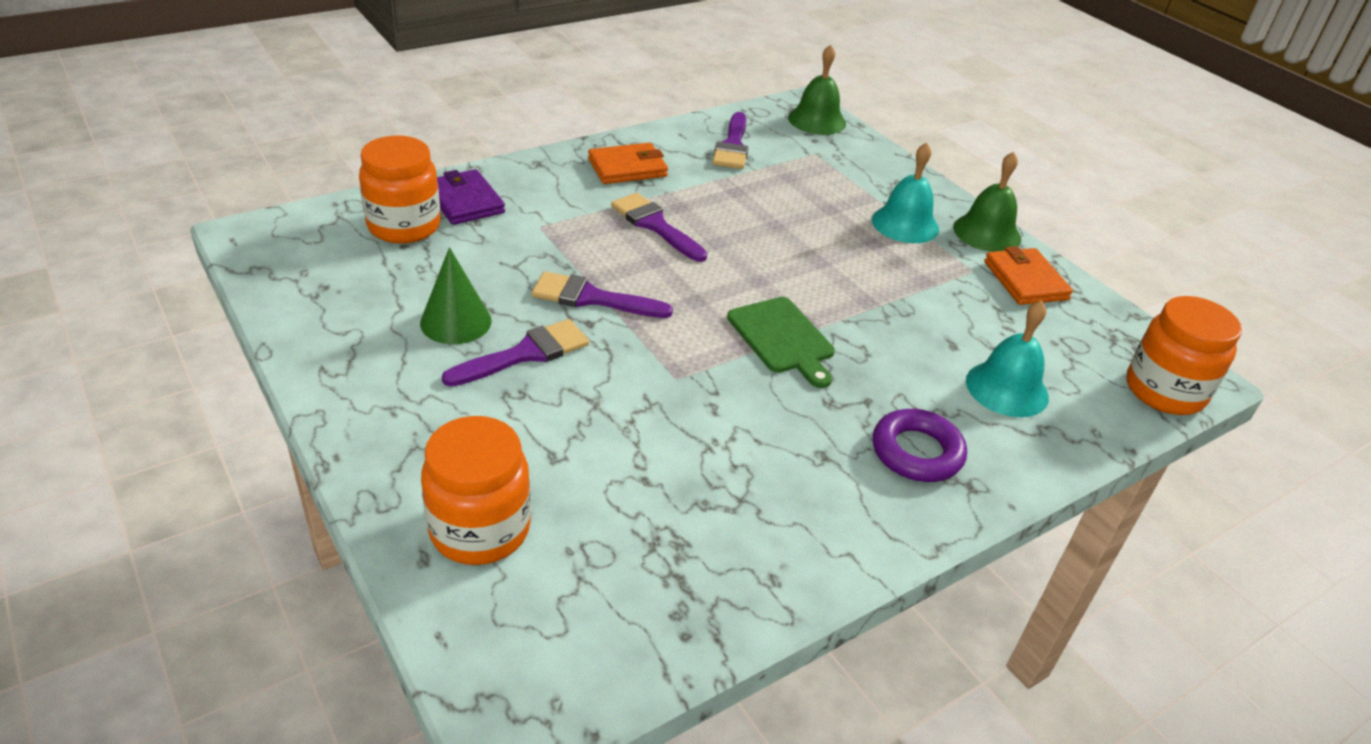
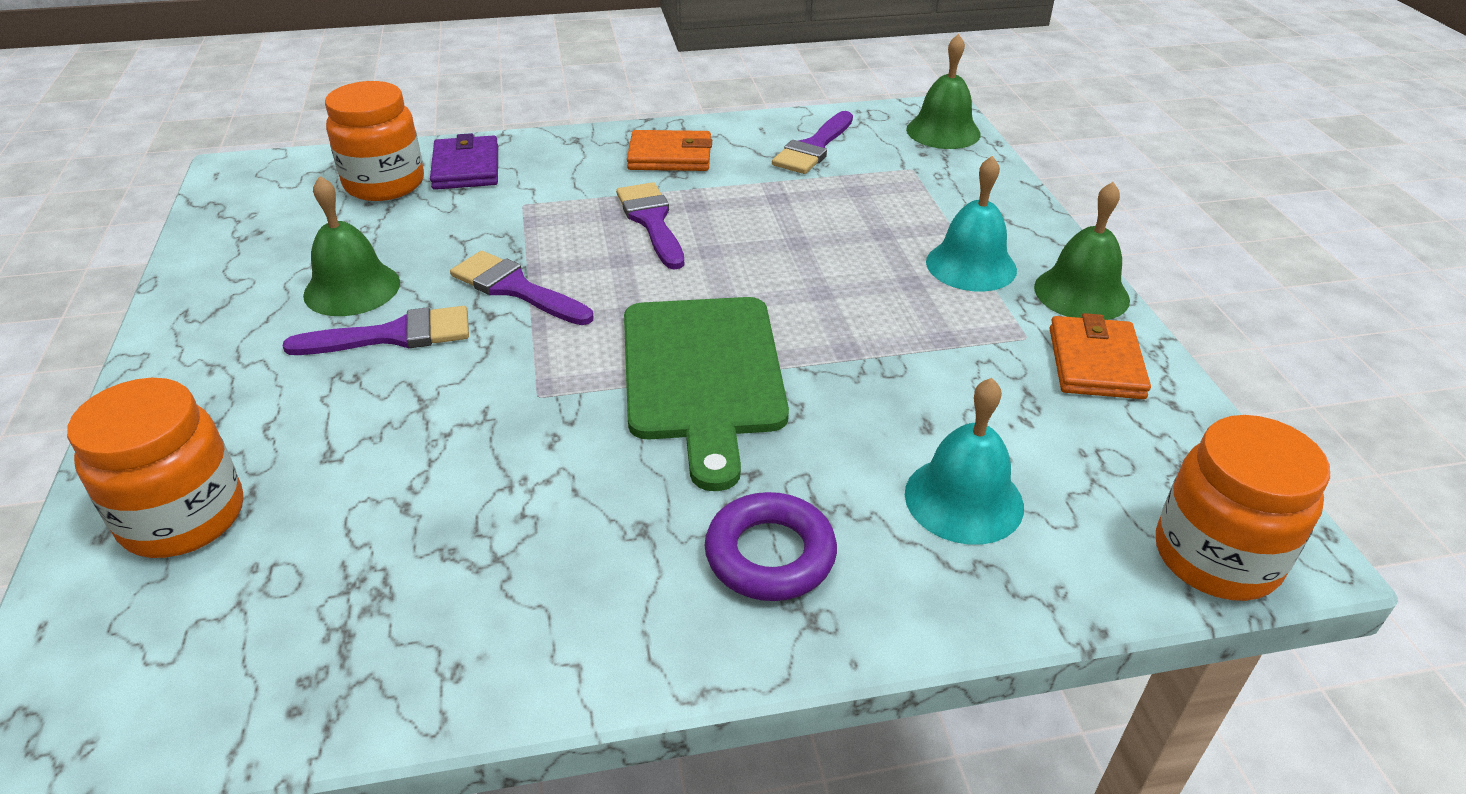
camera: 25 degrees right, 0 degrees up
green cone [420,247,491,344] -> green bell [303,176,400,316]
green cutting board [727,297,835,388] -> green cutting board [624,297,789,491], size x1.59

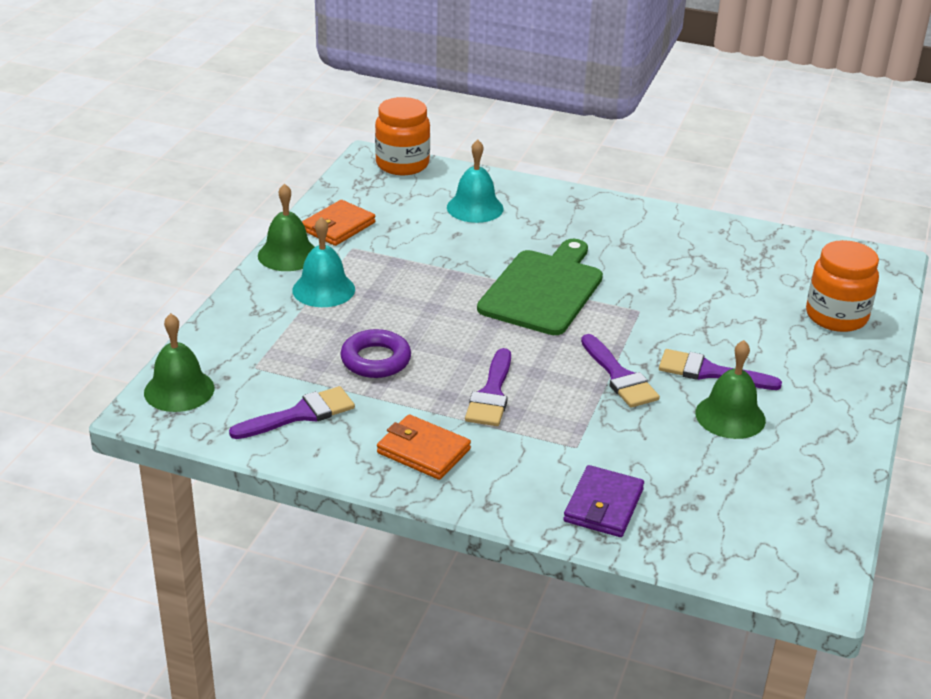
camera: 150 degrees left, 5 degrees down
orange jar [325,81,424,201] -> none
purple ring [704,492,837,601] -> purple ring moved to [340,329,411,378]

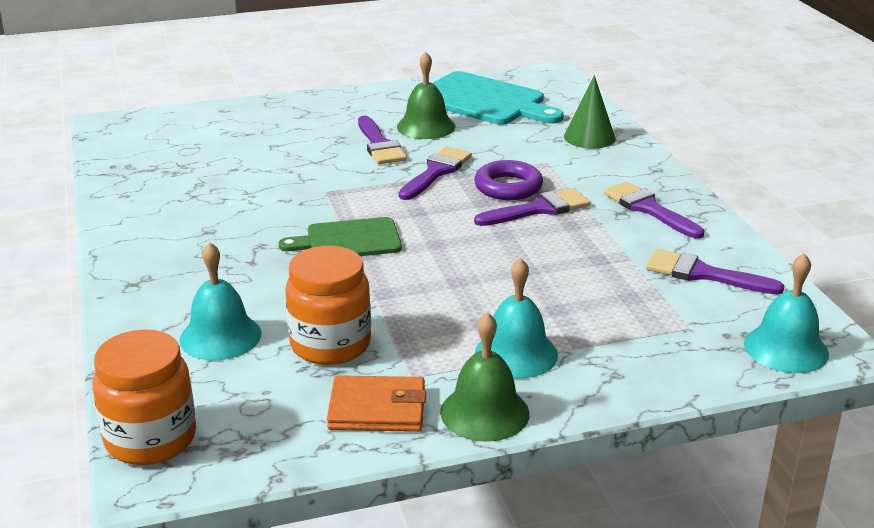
camera: 125 degrees left, 5 degrees down
green bell [144,313,214,412] -> turquoise bell [744,253,829,373]
purple ring [340,329,411,378] -> purple ring moved to [474,160,543,200]
orange wallet [377,414,471,480] -> purple brush [604,181,704,239]
green cutting board [477,239,603,335] -> green cutting board [279,217,402,256], size x0.63
purple wallet [564,465,644,537] -> green cone [564,76,616,149]
orange jar [806,240,879,332] -> orange jar moved to [286,246,371,365]
none -> turquoise cutting board [432,71,564,124]

